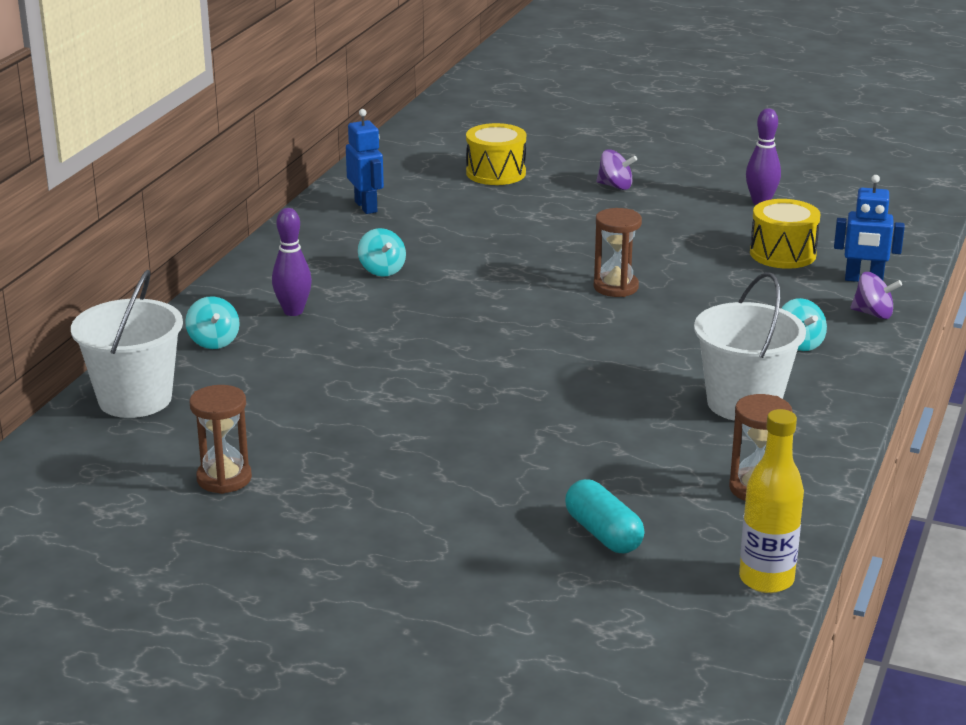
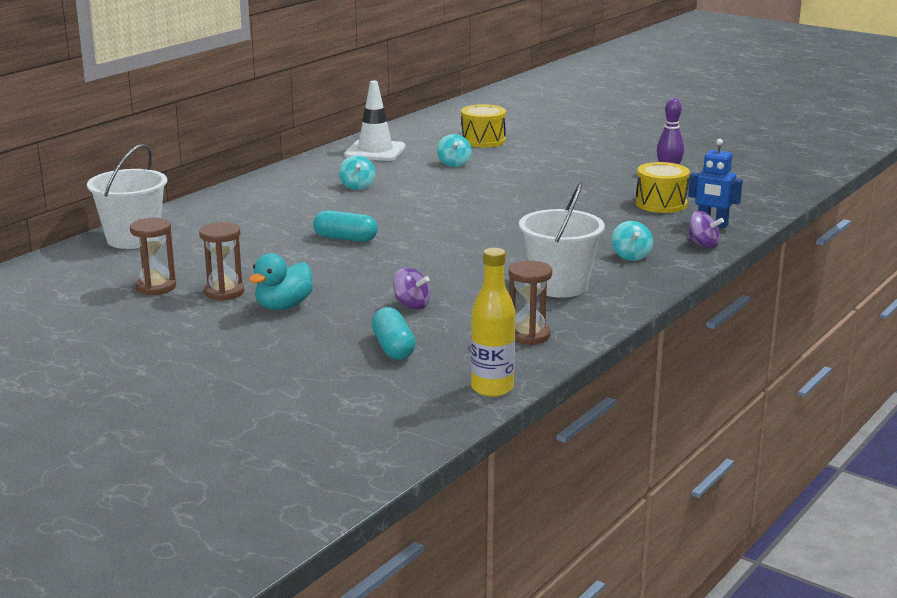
camera: 15 degrees right, 5 degrees down
turquoise spinning top [185,296,240,349] -> turquoise spinning top moved to [437,134,472,167]
purple bowling pin [272,208,312,316] -> none
blue robot [346,109,384,214] -> white traffic cone [344,81,406,161]
brown hourglass [594,208,642,297] -> brown hourglass moved to [199,222,244,301]
purple spinning top [596,149,637,190] -> purple spinning top moved to [393,267,431,310]
none -> turquoise duck [249,253,313,310]
none -> turquoise capsule [313,210,378,242]

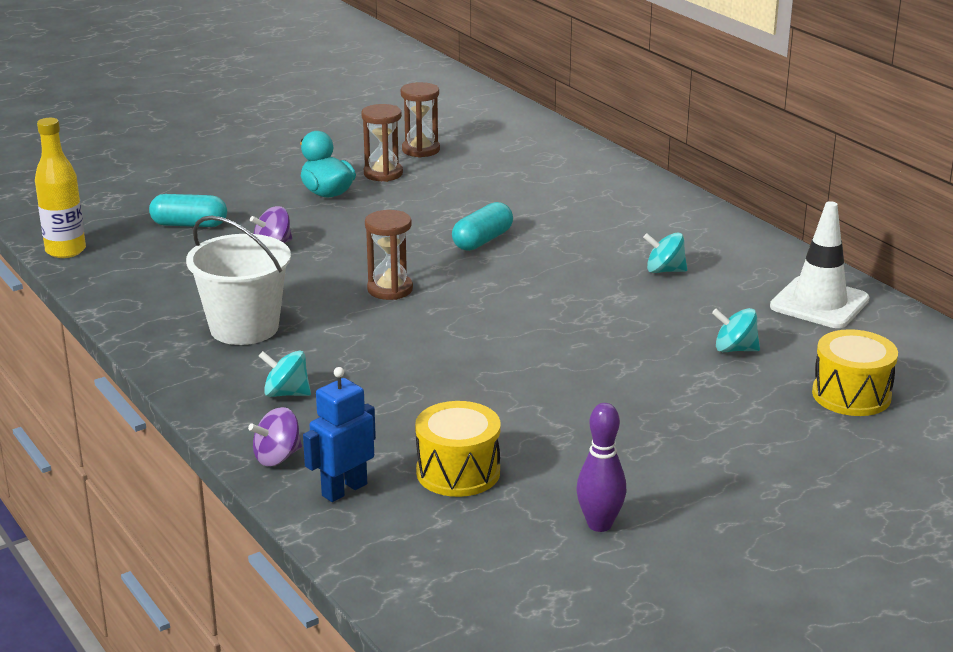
camera: 110 degrees right, 5 degrees up
white bucket [87,144,167,249] -> none
brown hourglass [508,261,552,345] -> brown hourglass moved to [365,210,413,300]

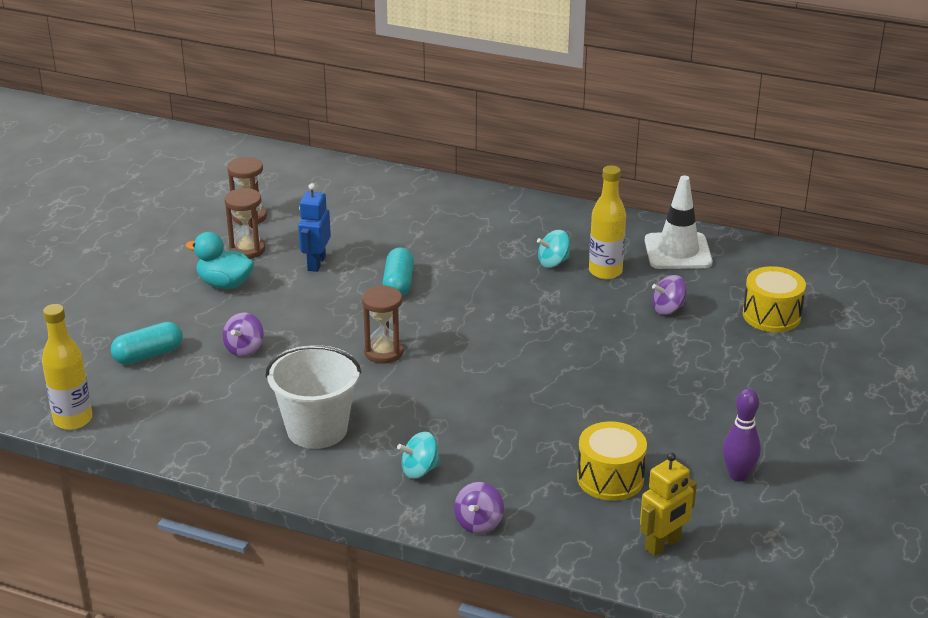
camera: 35 degrees left, 5 degrees up
blue robot [303,367,376,502] -> blue robot moved to [298,183,331,272]
turquoise spinning top [712,308,760,352] -> purple spinning top [652,275,686,315]
none -> yellow bottle [589,165,626,279]
none -> yellow robot [640,452,697,556]

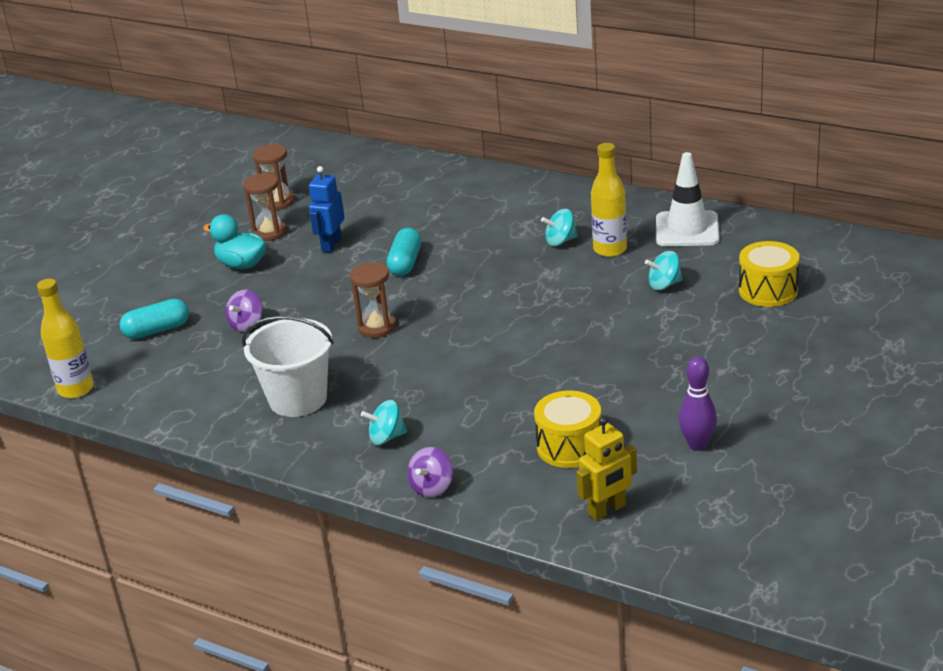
camera: 10 degrees right, 0 degrees up
purple spinning top [652,275,686,315] -> turquoise spinning top [645,251,682,290]

